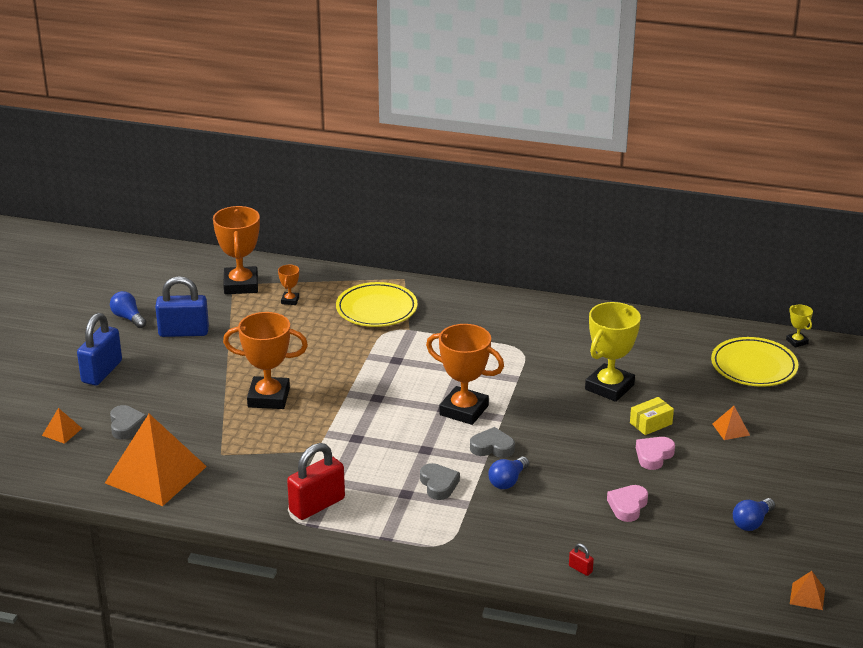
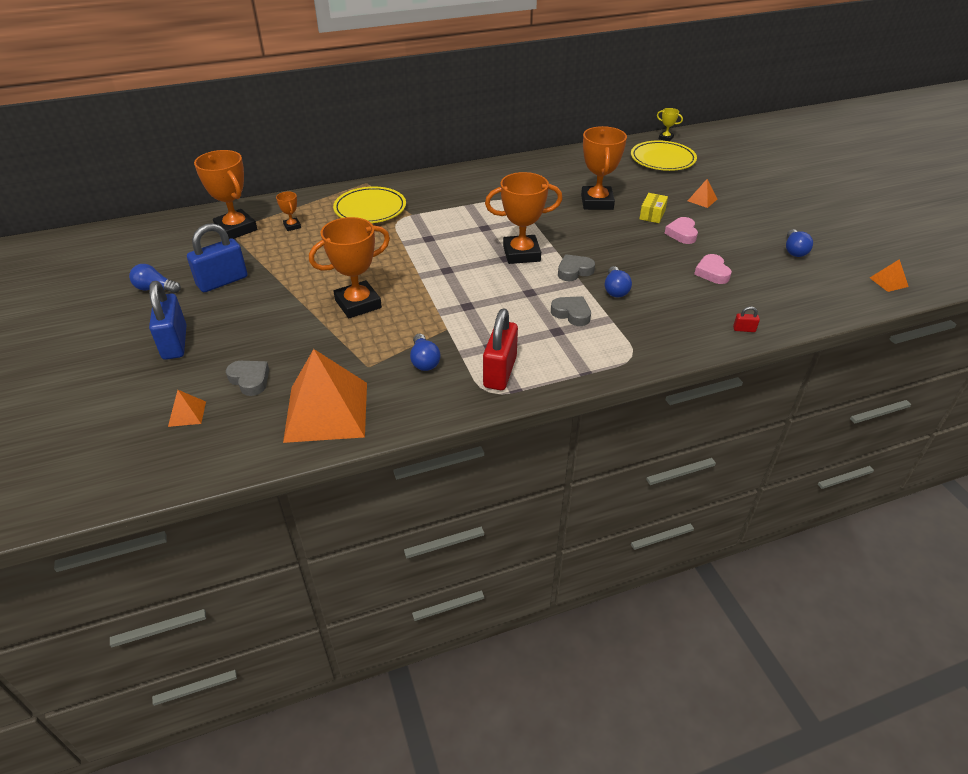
camera: 35 degrees left, 10 degrees up
yellow trophy [585,302,641,402] -> orange trophy [581,126,627,210]
none -> blue light bulb [410,334,441,371]

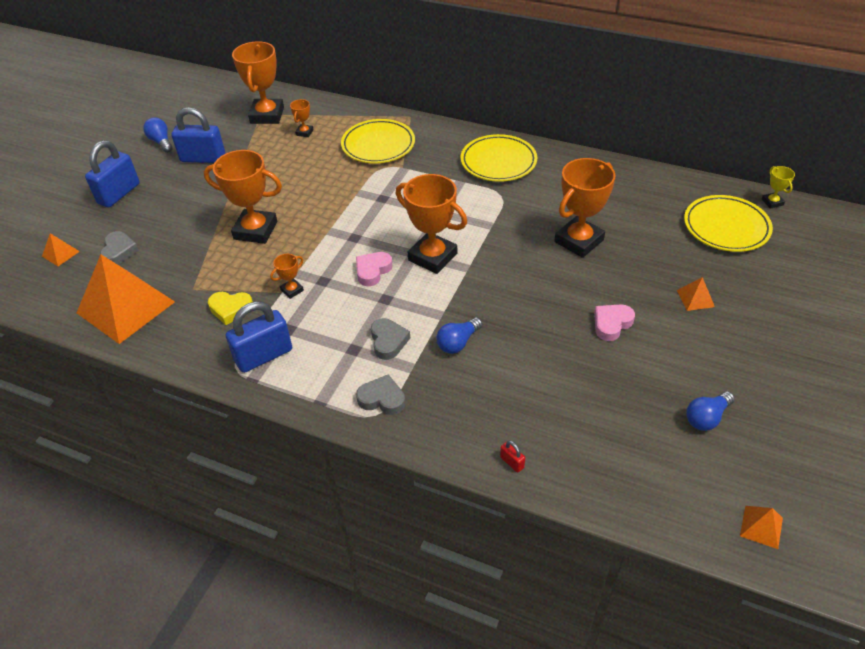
camera: 45 degrees right, 5 degrees up
blue light bulb [410,334,441,371] -> yellow heart [208,292,253,325]
red padlock [483,308,518,390] -> blue padlock [226,302,292,373]
grey heart [558,254,595,281] -> grey heart moved to [356,374,405,415]
yellow box [639,193,668,223] -> none
pink heart [694,254,732,284] -> pink heart moved to [356,252,392,286]
none -> orange trophy [270,254,304,299]
none -> yellow plate [460,134,537,182]

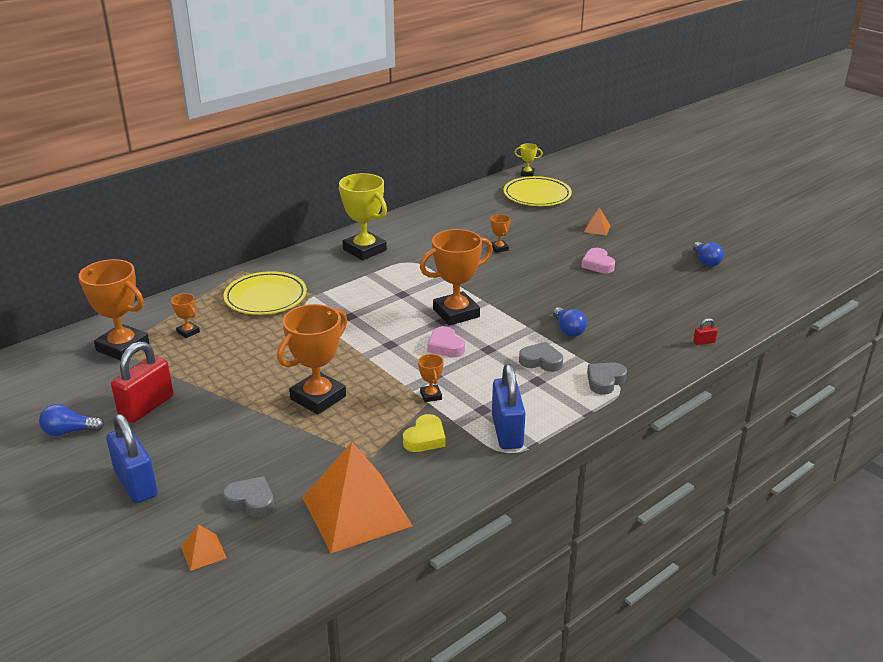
camera: 65 degrees left, 15 degrees down
blue padlock [171,107,225,163] -> red padlock [111,341,174,423]
yellow plate [460,134,537,182] -> yellow trophy [339,173,387,260]
orange trophy [554,158,615,258] -> orange trophy [490,214,510,253], size x0.46
orange pyramid [740,506,783,549] -> none

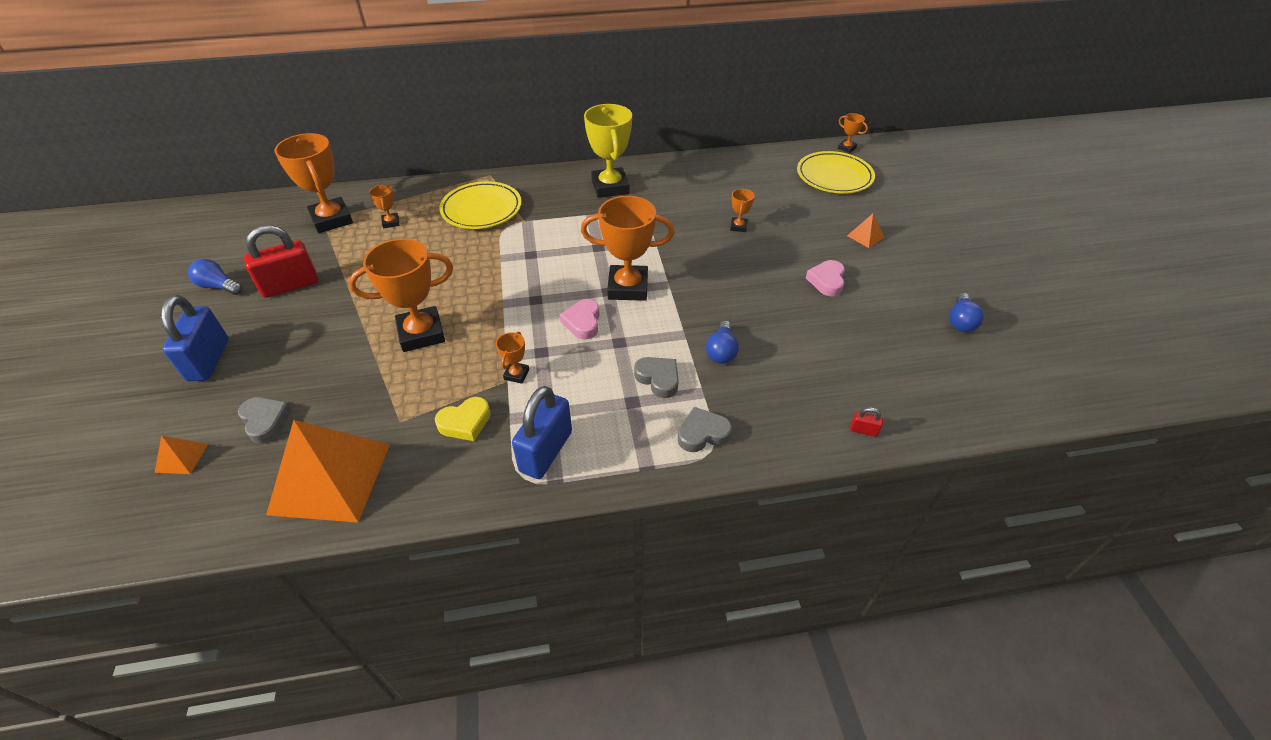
camera: 30 degrees right, 15 degrees up
yellow trophy [515,143,543,176] -> orange trophy [838,113,868,153]

